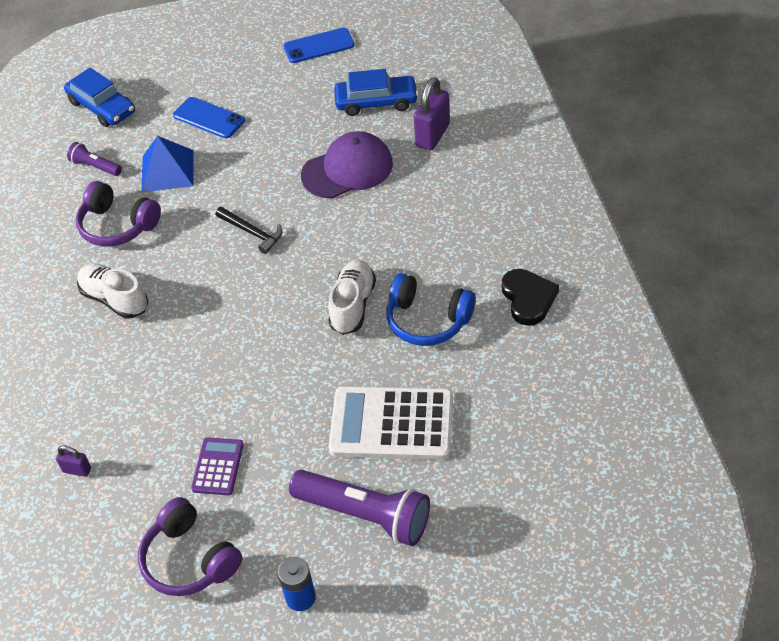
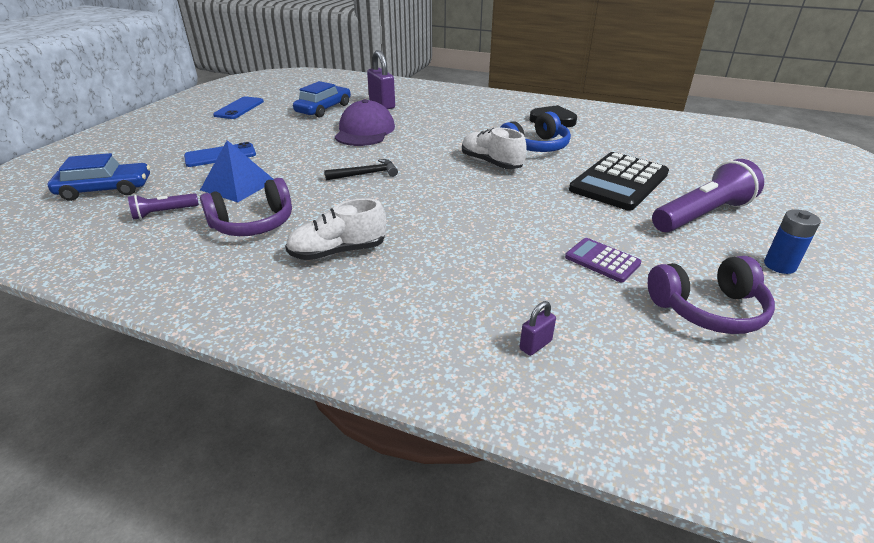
camera: 60 degrees left, 15 degrees down
white calculator [329,386,453,460] -> black calculator [569,152,669,211]

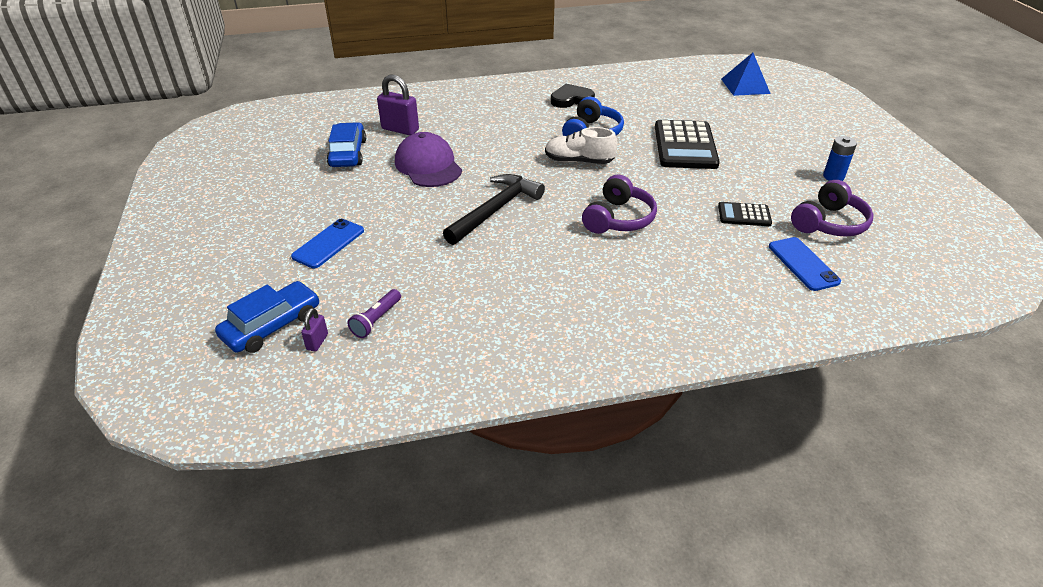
camera: 35 degrees left, 5 degrees up
blue pyramid [200,140,273,202] -> blue pyramid moved to [721,53,771,96]
purple headphones [200,178,292,236] -> purple headphones moved to [582,174,657,234]
blue phone [213,97,264,119] -> blue phone moved to [769,237,841,291]
white shoe [285,198,386,260] -> none
black hammer [324,159,398,181] -> black hammer [443,174,545,245], size x1.74
purple padlock [520,301,556,356] -> purple padlock moved to [301,308,328,351]
purple calculator [565,238,642,282] -> black calculator [718,202,772,226]
purple flashlight [652,159,764,233] -> none

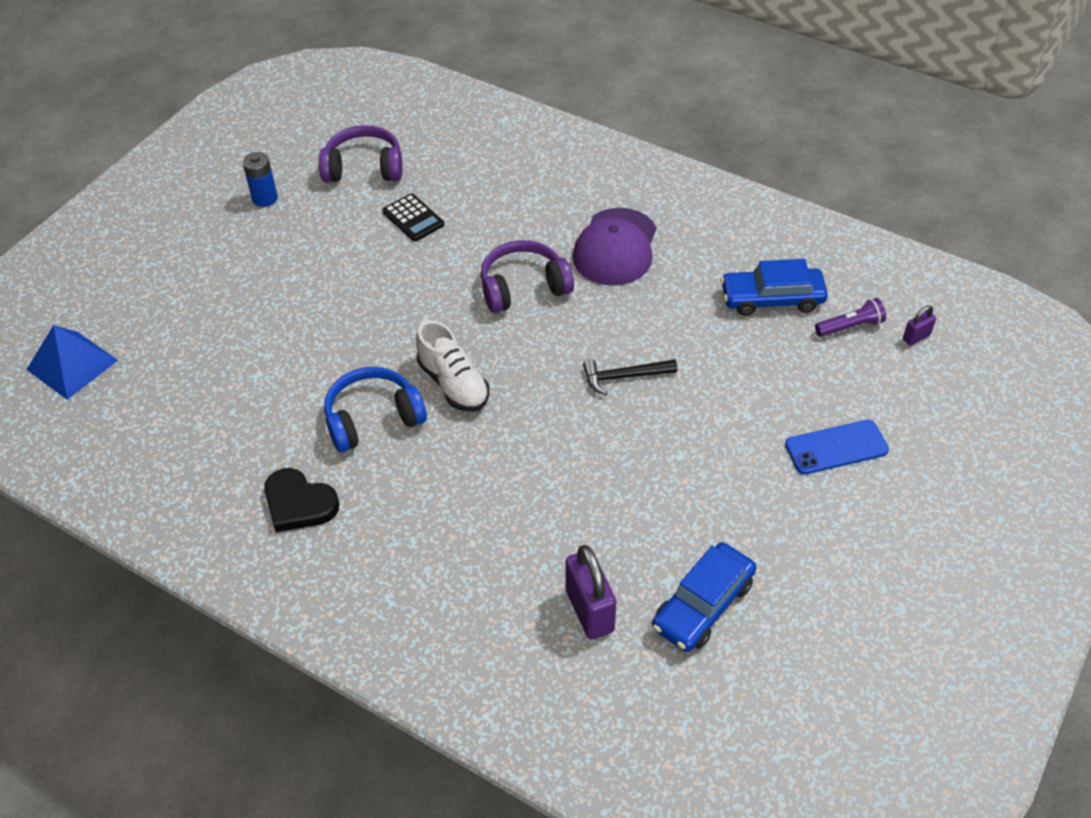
camera: 135 degrees left, 10 degrees up
blue car [215,281,319,353] -> blue car moved to [720,259,828,316]
purple cap [395,132,462,187] -> purple cap moved to [572,208,656,286]
black hammer [443,174,545,245] -> black hammer [583,359,677,395], size x0.57
black calculator [655,120,720,169] -> none
blue phone [769,237,841,291] -> none

